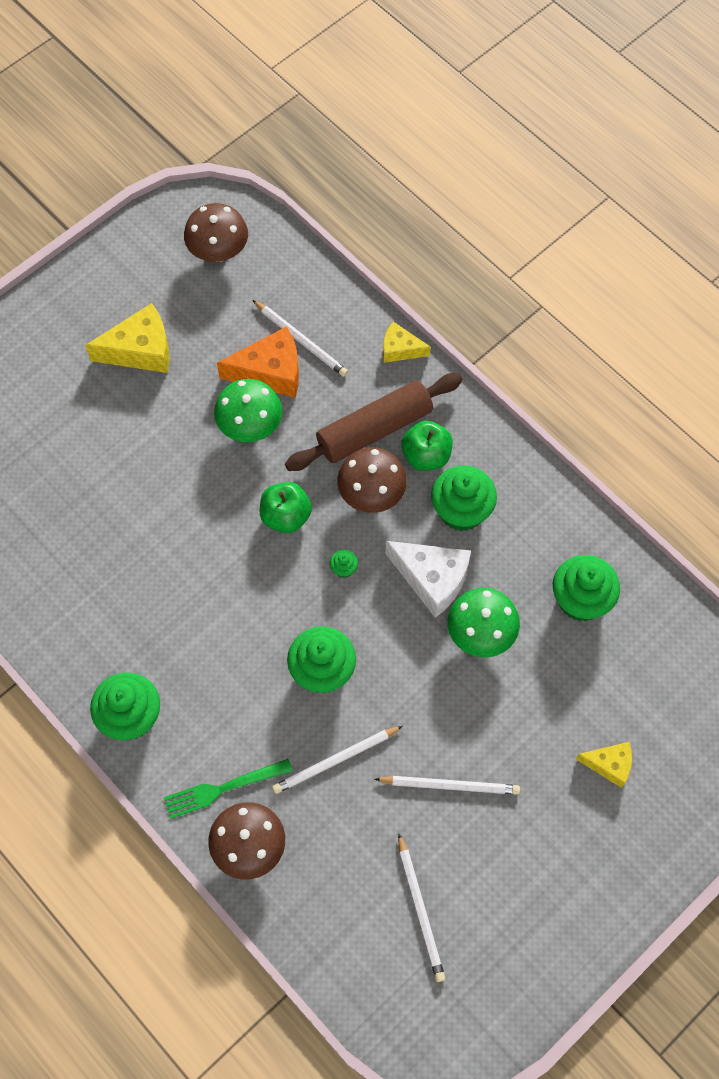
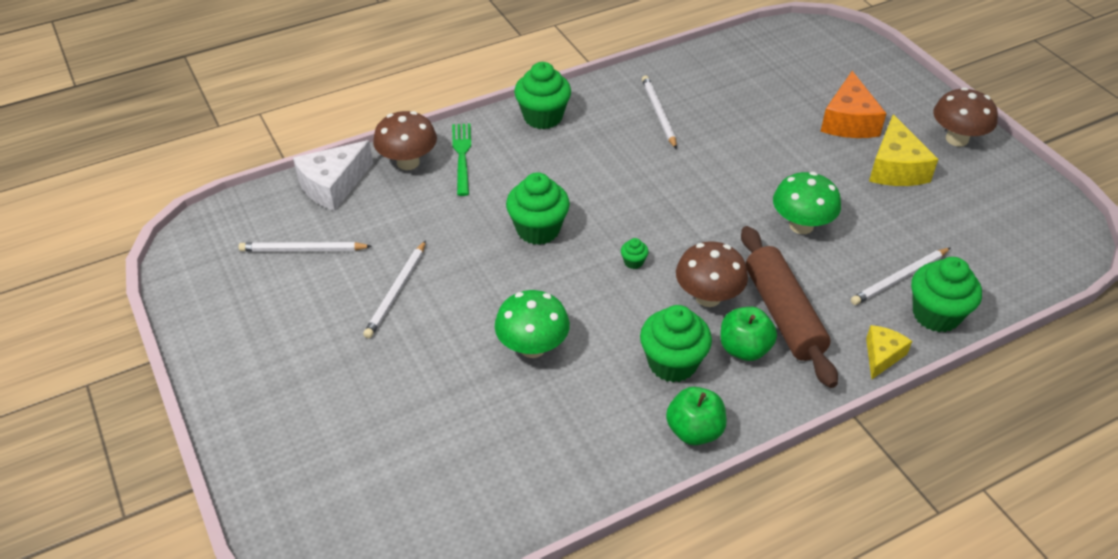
camera: 105 degrees right, 20 degrees down
brown mushroom [184,203,248,262] -> brown mushroom moved to [933,87,998,147]
orange cheese [217,326,299,398] -> orange cheese moved to [820,71,887,138]
green apple [260,482,312,533] -> green apple moved to [666,387,726,445]
white pencil [272,726,403,794] -> white pencil moved to [642,75,677,149]
white cheese [385,541,471,618] -> white cheese moved to [293,140,373,211]
green cupcake [553,555,620,621] -> green cupcake moved to [911,257,982,332]
yellow cheese [576,742,632,788] -> none

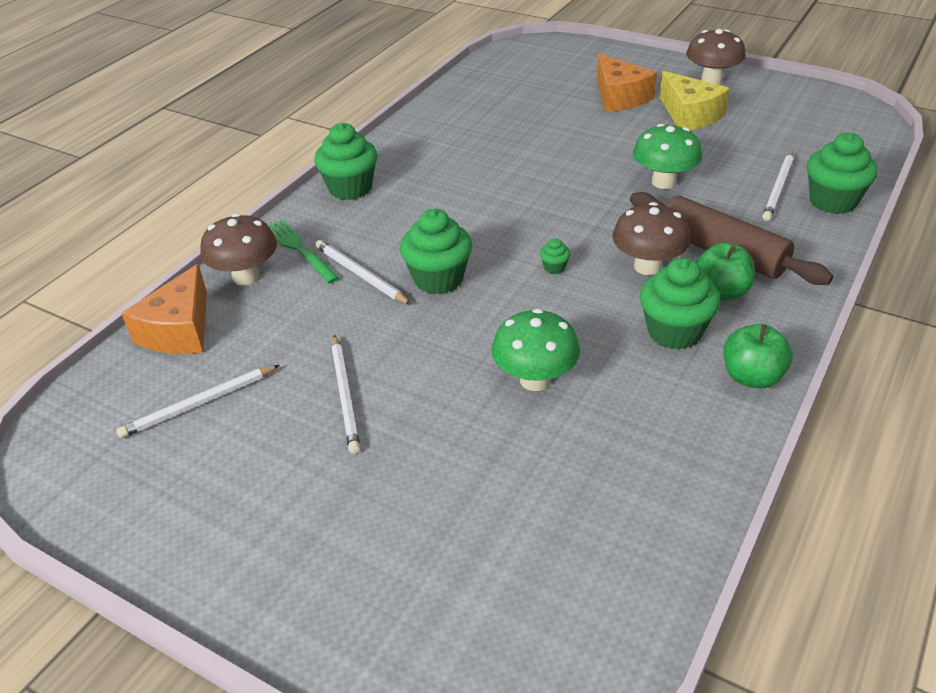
camera: 30 degrees left, 5 degrees down
white cheese [293,140,373,211] -> orange cheese [121,264,207,354]
white pencil [642,75,677,149] -> white pencil moved to [315,240,411,305]
yellow cheese [866,325,912,379] -> none

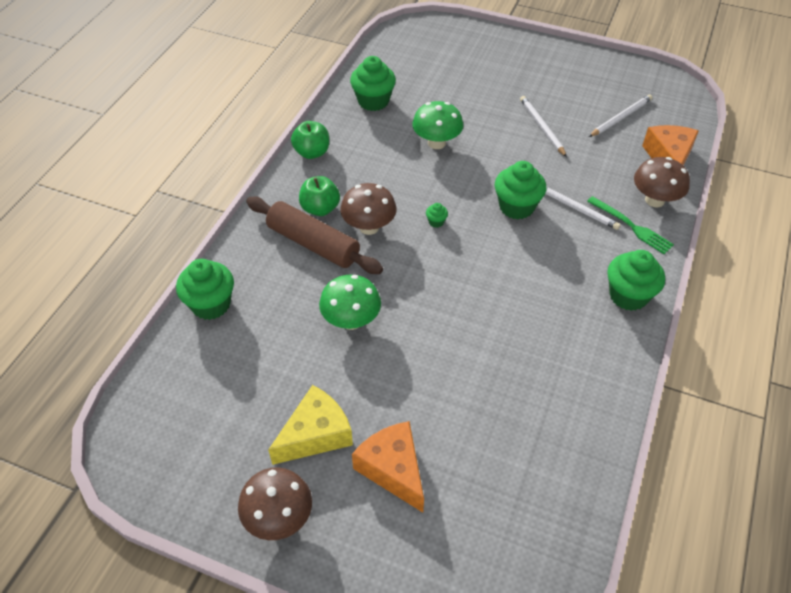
camera: 170 degrees right, 10 degrees up
green cupcake [640,258,721,350] -> green cupcake moved to [350,56,396,111]
yellow cheese [659,71,730,130] -> yellow cheese turned 90 degrees clockwise [268,385,353,465]
white pencil [762,151,794,221] -> none

